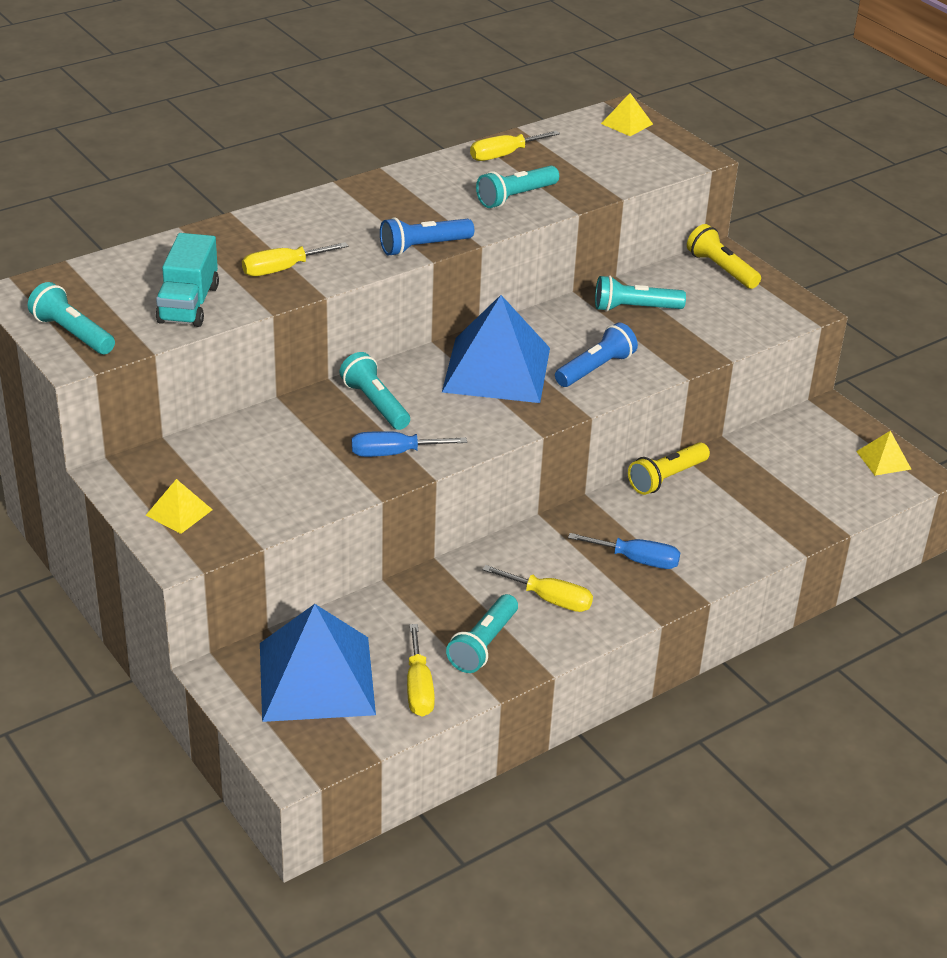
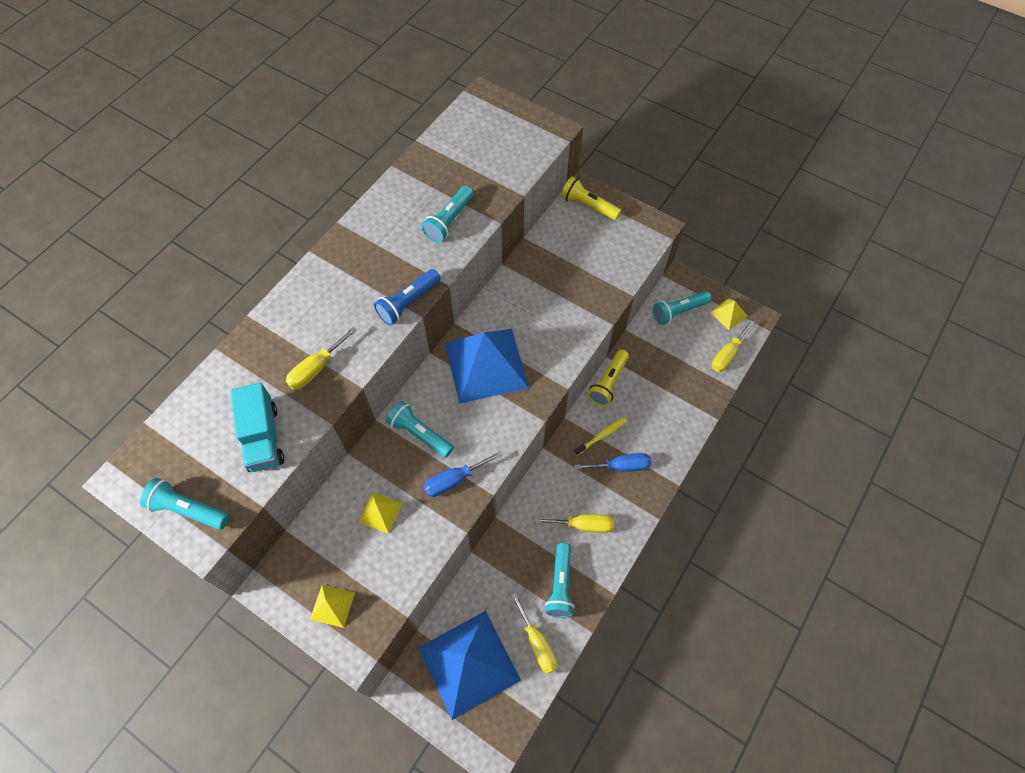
camera: 20 degrees left, 25 degrees up
yellow screwdriver [470,131,560,161] -> yellow screwdriver moved to [711,320,755,372]
blue flashlight [555,322,638,387] -> none
turquoise flashlight [595,275,686,312] -> turquoise flashlight moved to [653,291,712,325]
yellow pyramid [601,93,653,136] -> yellow pyramid moved to [359,492,403,534]
none -> yellow toothbrush [574,417,627,455]

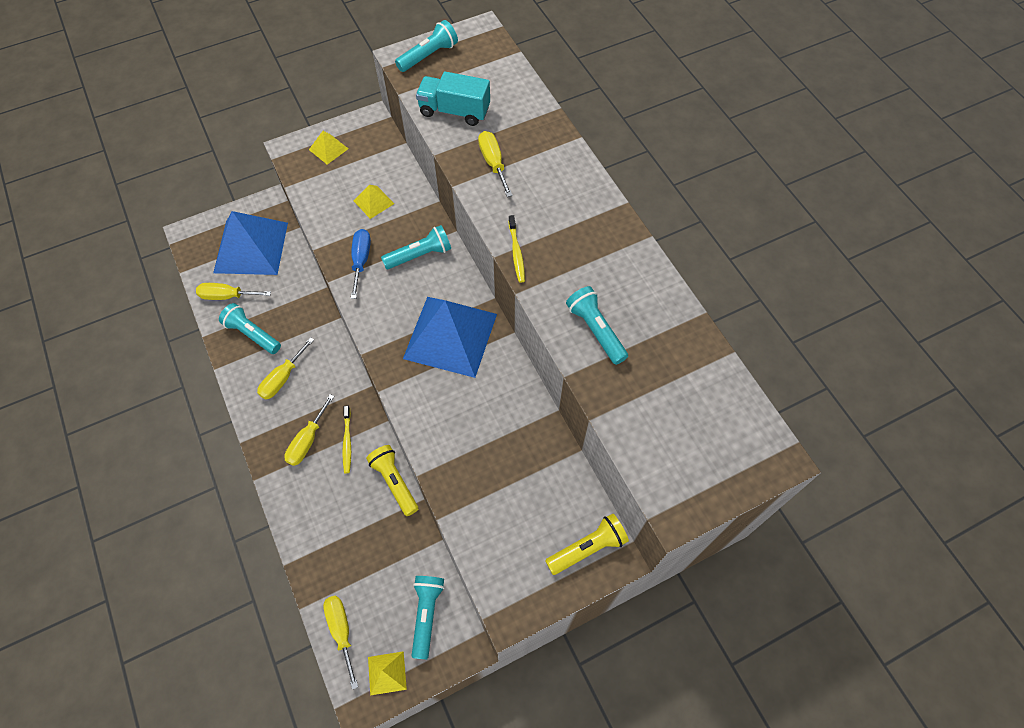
camera: 120 degrees right, 0 degrees up
blue flashlight [374,269,441,325] -> yellow toothbrush [508,215,525,283]
blue screwdriver [574,453,651,472] -> yellow screwdriver [284,394,334,466]

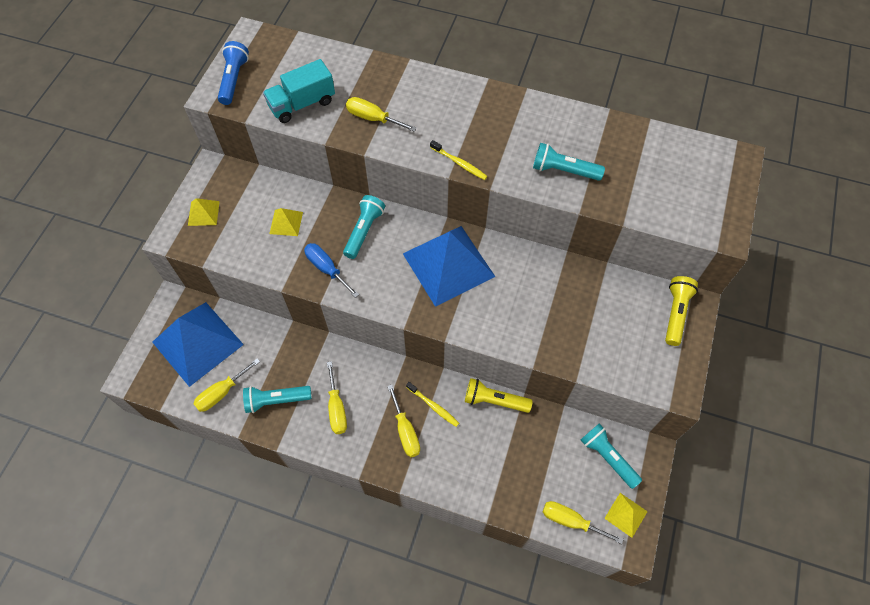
camera: 45 degrees left, 0 degrees up
turquoise flashlight [395,20,458,72] -> blue flashlight [218,41,249,105]

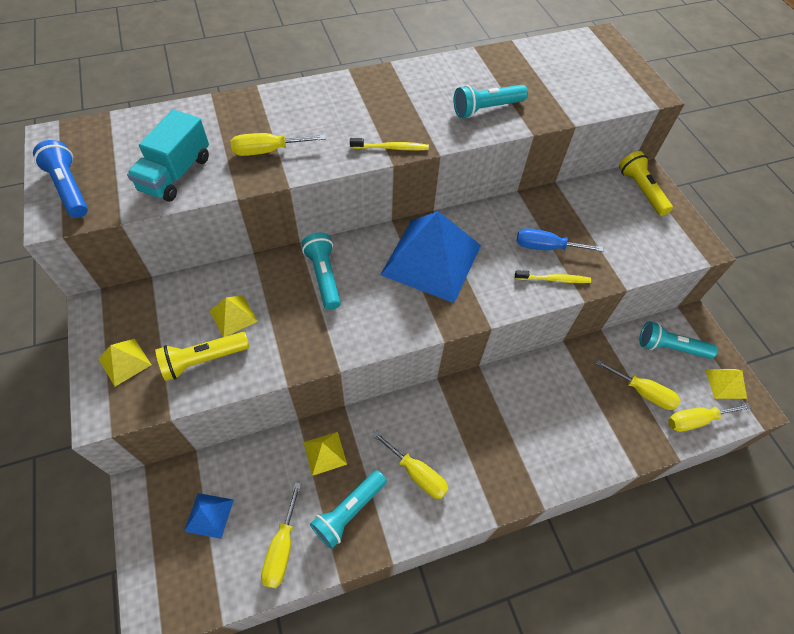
camera: 40 degrees left, 5 degrees down
blue pyramid [152,302,244,387] -> blue pyramid [184,493,234,539], size x0.43
blue screwdriver [304,243,359,298] -> blue screwdriver moved to [517,228,604,252]
yellow screwdriver [388,385,420,457] -> yellow screwdriver moved to [596,360,681,410]
yellow toothbrush [406,382,459,427] -> yellow toothbrush moved to [515,270,591,283]
yellow flashlight [465,378,533,413] -> yellow flashlight moved to [155,332,249,381]
none -> yellow pyramid [304,432,347,476]

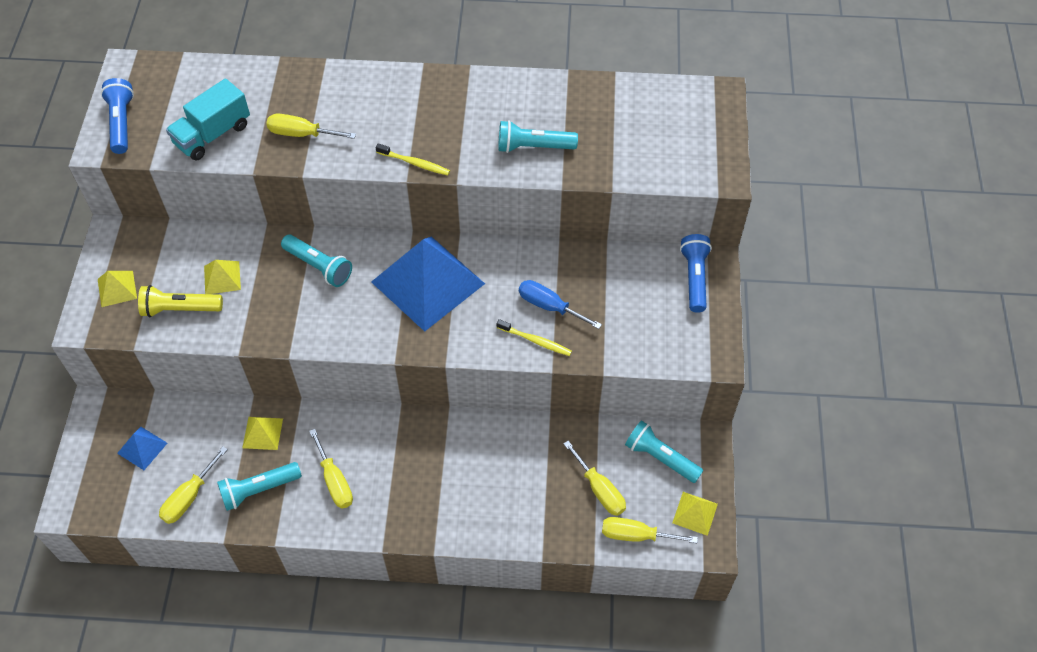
camera: 25 degrees right, 0 degrees up
turquoise flashlight [302,233,341,310] -> turquoise flashlight turned 120 degrees clockwise [281,235,352,287]
yellow flashlight [619,151,673,216] -> blue flashlight [680,234,712,313]

